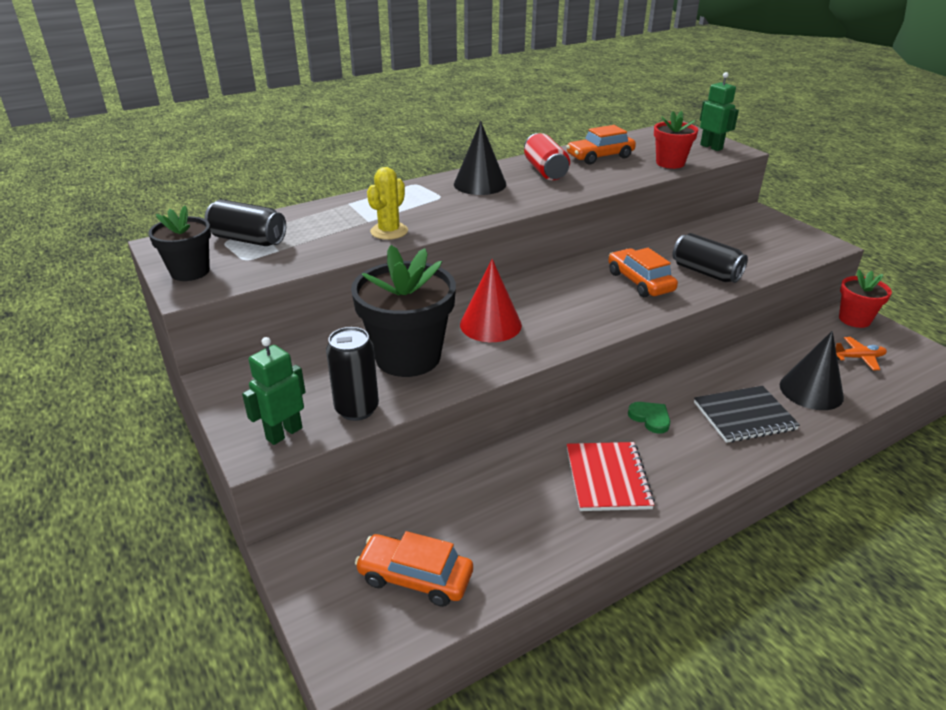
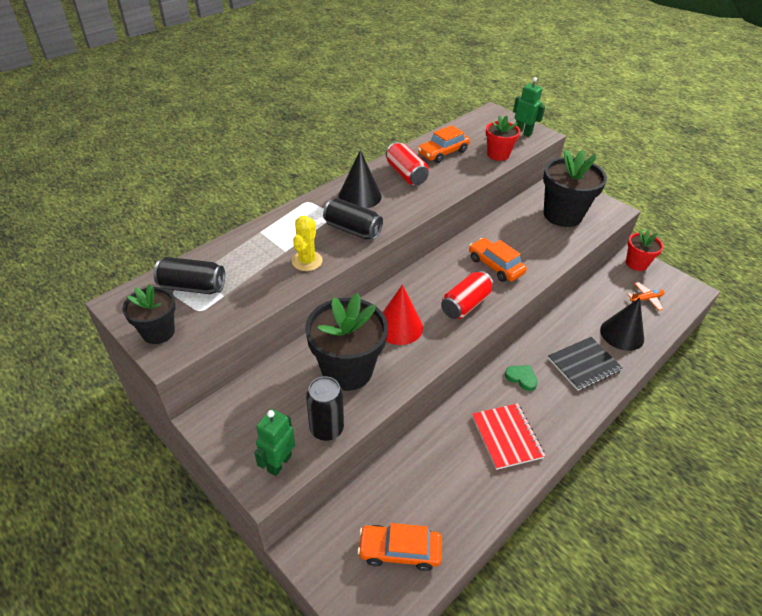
camera: 15 degrees left, 10 degrees up
black can [672,233,748,283] -> black can moved to [323,198,383,240]
none -> red can [441,271,494,319]
none -> black flower pot [543,150,607,227]

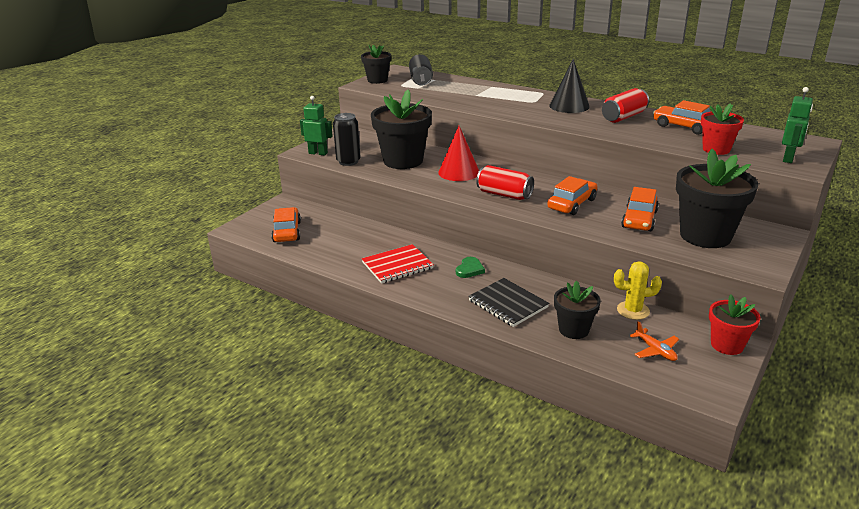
camera: 80 degrees right, 15 degrees down
yellow cactus [292,216,323,271] -> yellow cactus moved to [614,261,662,320]
black can [323,198,383,240] -> none
black cone [600,298,644,351] -> black flower pot [554,280,601,339]
none -> orange car [621,187,659,231]

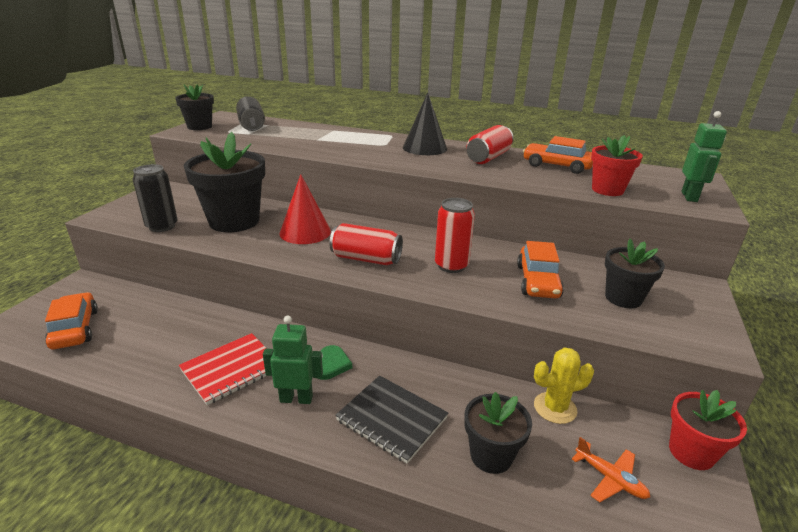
camera: 15 degrees left, 0 degrees up
green robot [300,96,333,155] -> green robot moved to [263,315,323,404]
orange car [547,176,598,215] -> red can [435,198,475,273]
black flower pot [676,149,758,248] -> black flower pot [605,239,665,308], size x0.57

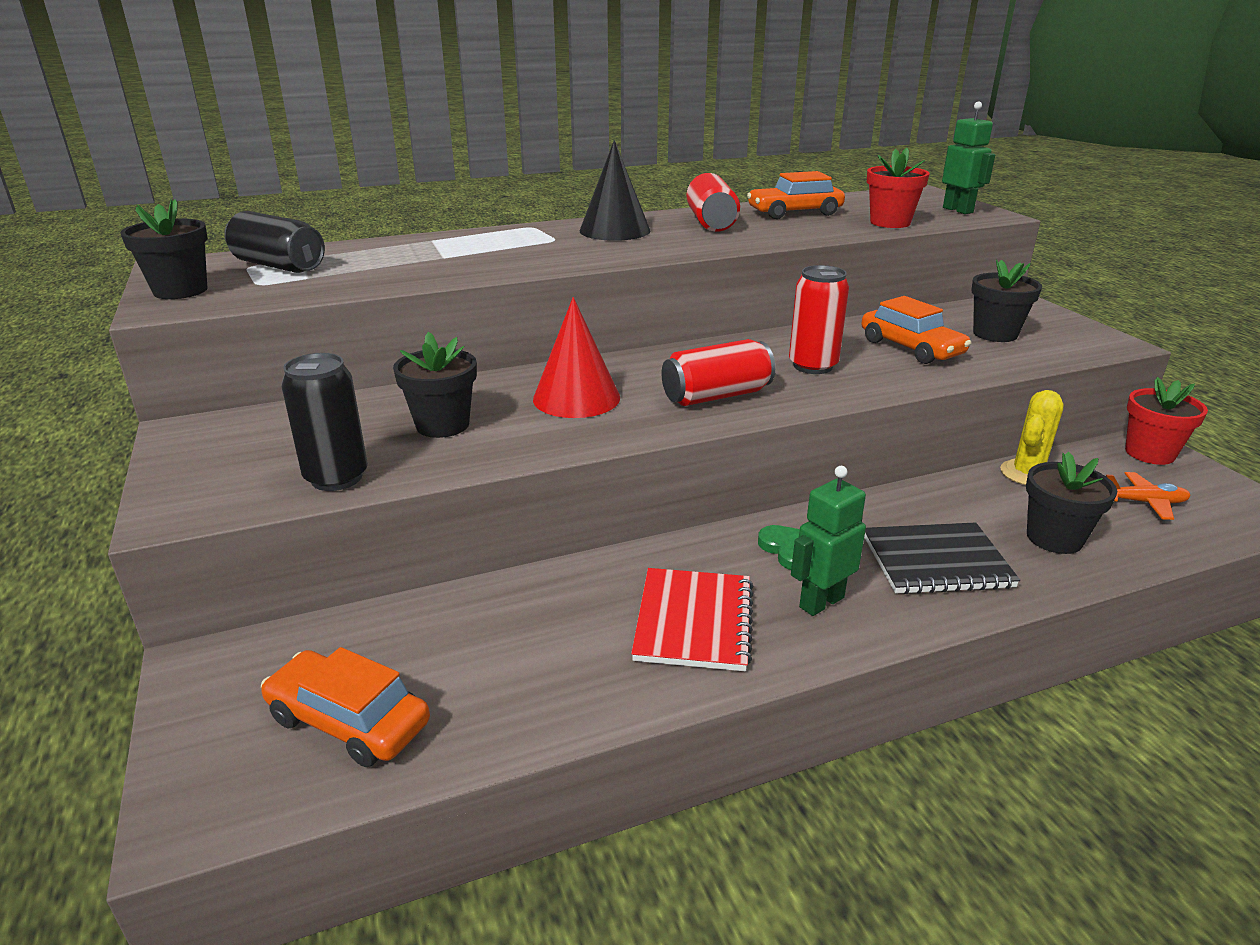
camera: 40 degrees left, 0 degrees up
black flower pot [184,132,265,232] -> black flower pot [393,332,477,438], size x0.57

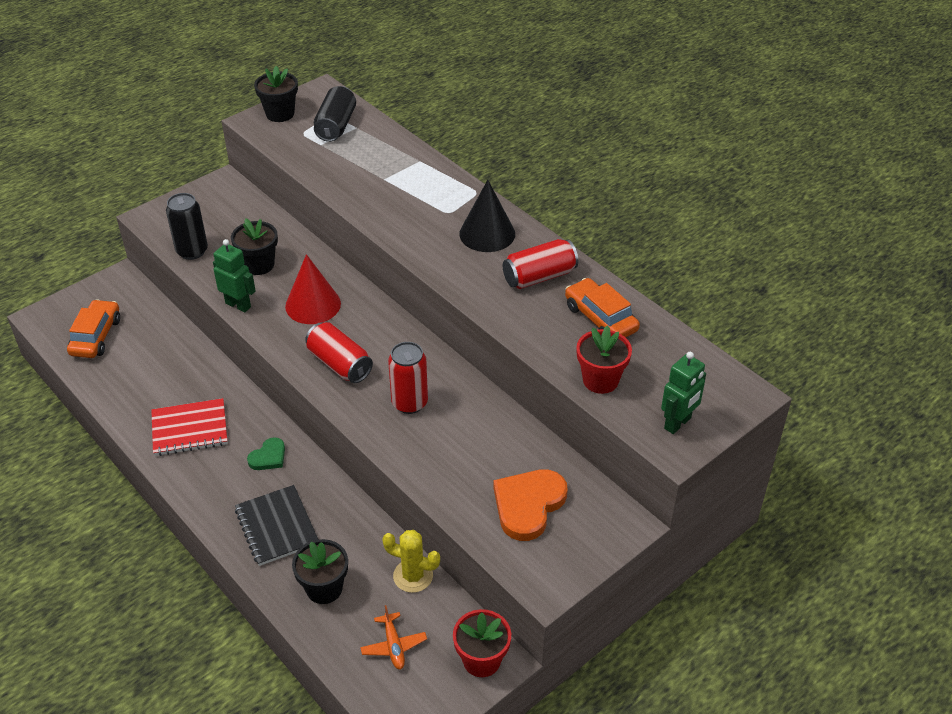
camera: 70 degrees right, 15 degrees up
green robot [791,466,866,616] -> green robot moved to [213,239,256,312]
orange car [861,296,971,364] -> none
black flower pot [971,259,1042,342] -> orange heart [493,469,568,541]

